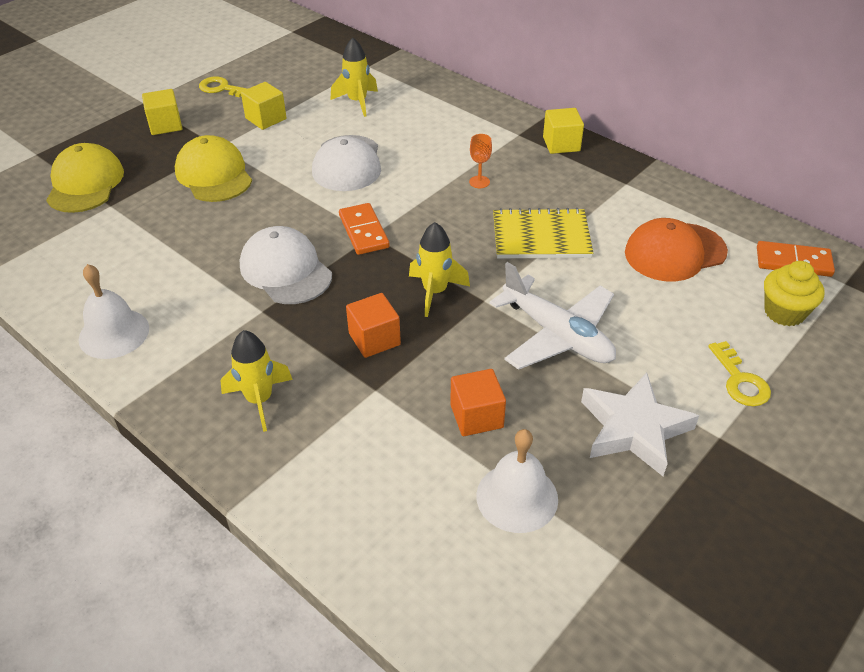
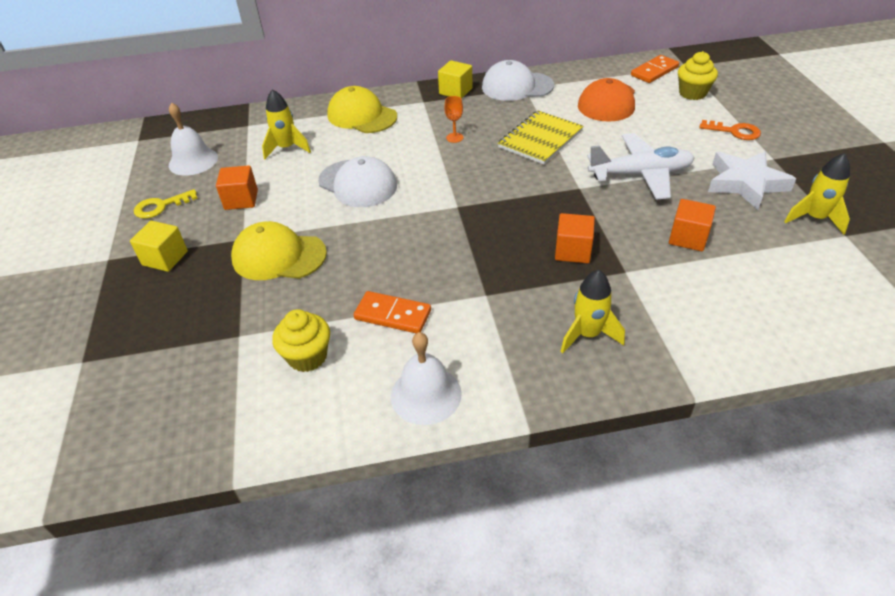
camera: 50 degrees left, 0 degrees up
yellow cap [46,143,124,213] -> yellow cap moved to [327,86,397,133]
white cap [240,226,332,304] -> white cap moved to [482,60,554,101]
yellow cube [241,82,287,130] -> orange cube [216,165,258,210]
orange domino [339,203,390,255] -> orange domino moved to [354,291,431,333]
yellow rocket [409,222,470,317] -> yellow rocket moved to [784,153,850,235]
white bell [476,429,558,533] -> white bell moved to [169,103,218,176]
yellow key [708,341,771,407] -> orange key [699,120,761,140]
none -> yellow cupcake [272,309,330,372]

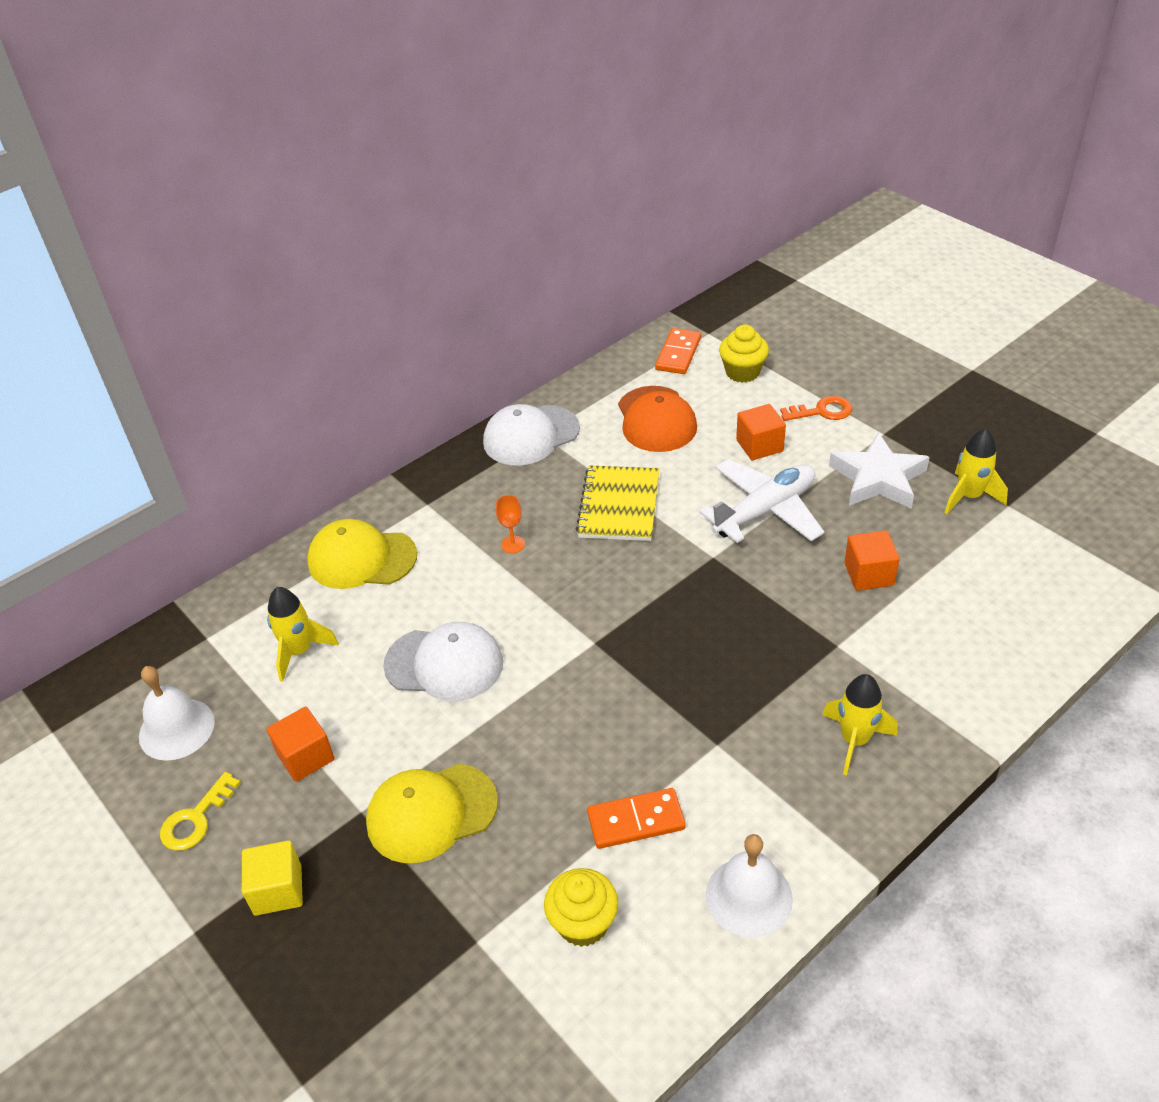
camera: 30 degrees left, 0 degrees up
yellow cube [438,60,473,99] -> none
orange cube [555,213,595,263] -> orange cube moved to [736,404,786,460]

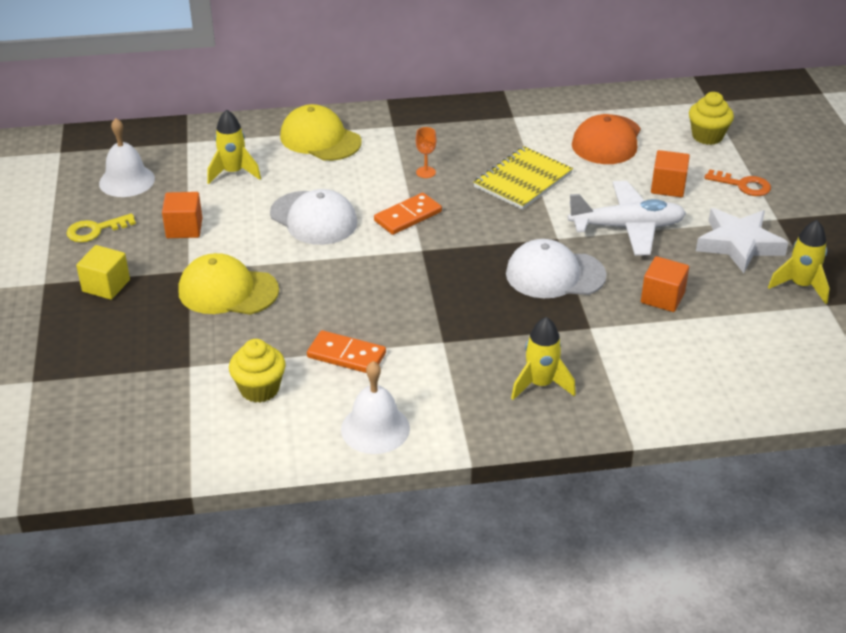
camera: 30 degrees right, 5 degrees down
white cap [483,404,580,466] -> white cap moved to [506,239,607,298]
orange domino [655,328,701,374] -> orange domino moved to [374,193,442,235]

